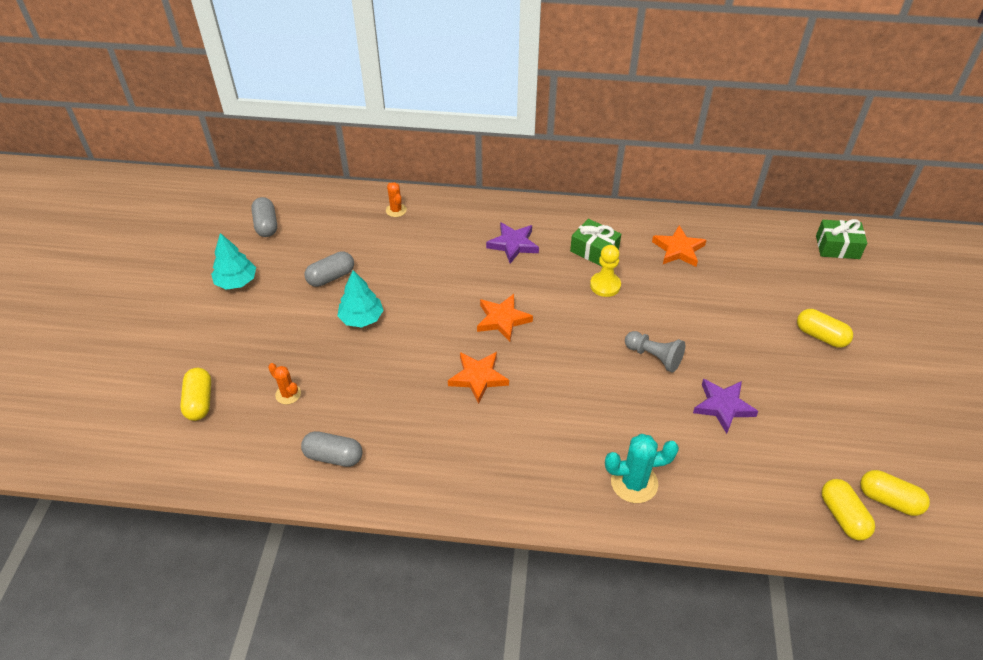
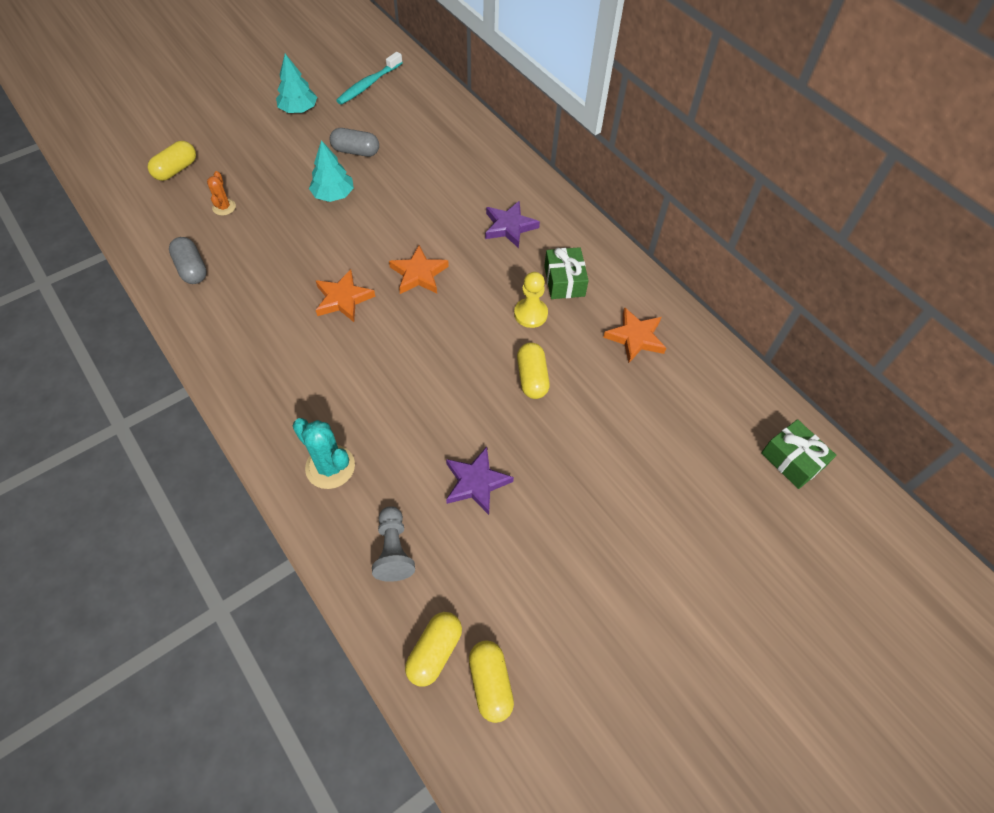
camera: 45 degrees right, 10 degrees up
grey capsule [251,197,277,237] -> turquoise toothbrush [336,52,403,105]
orange cactus [386,182,407,217] -> none
grey pawn [625,331,685,373] -> grey pawn moved to [372,506,415,582]
yellow capsule [797,309,853,348] -> yellow capsule moved to [517,342,550,399]

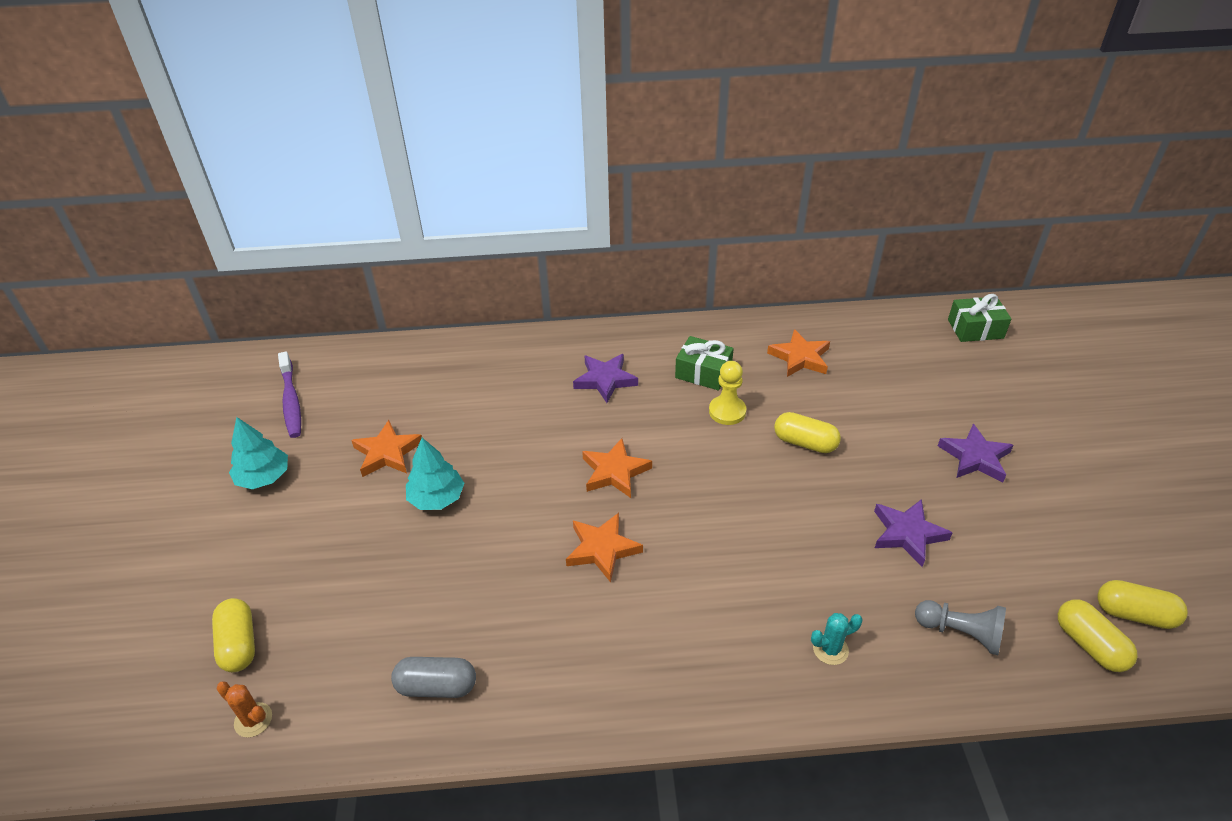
camera: 55 degrees left, 15 degrees down
orange cactus [207,171,236,216] -> orange cactus moved to [216,681,272,737]
turquoise cactus [293,418,355,489] -> turquoise cactus [811,613,863,665], size x0.59
grey capsule [329,128,379,157] -> orange star [351,420,422,477]
turquoise toothbrush [336,52,403,105] -> purple toothbrush [278,351,301,438]
none -> purple star [938,424,1014,482]

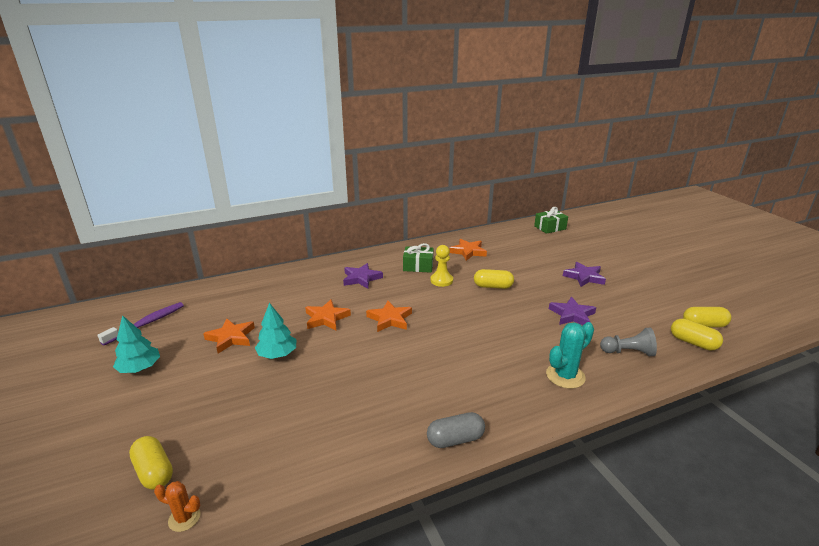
camera: 20 degrees left, 15 degrees down
purple toothbrush [278,351,301,438] -> purple toothbrush turned 105 degrees counterclockwise [97,302,184,346]
grey capsule [391,657,476,698] -> grey capsule moved to [427,412,485,448]
orange star [566,513,643,583] -> orange star moved to [305,299,351,330]
turquoise cactus [811,613,863,665] -> turquoise cactus [546,322,594,389], size x1.71

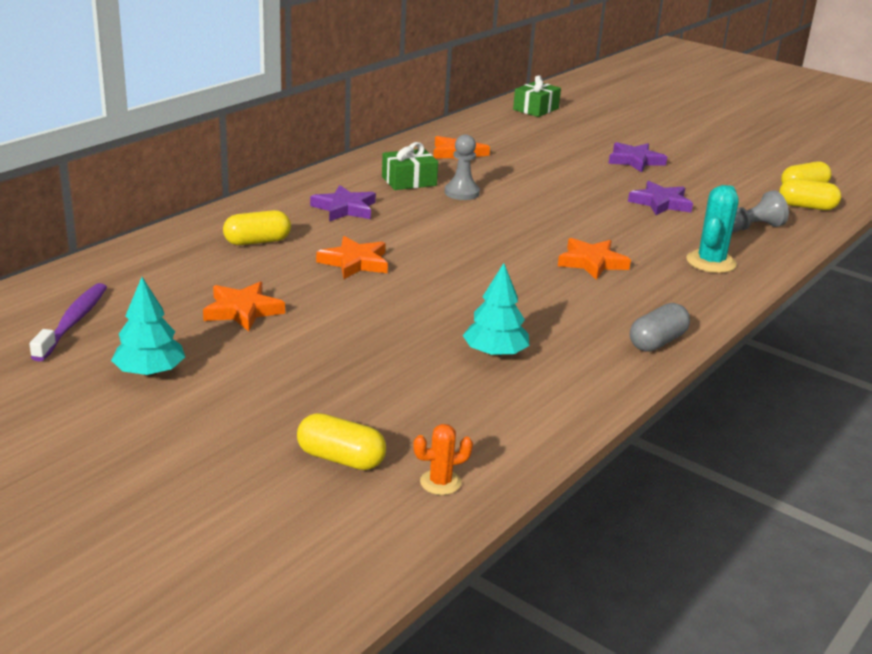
camera: 30 degrees left, 0 degrees up
turquoise tree [255,303,296,359] -> turquoise tree moved to [463,263,529,357]
orange star [366,301,412,332] -> orange star moved to [558,238,631,280]
yellow pawn [430,245,453,287] -> grey pawn [445,134,480,200]
yellow capsule [474,269,514,289] -> yellow capsule moved to [223,210,291,245]

